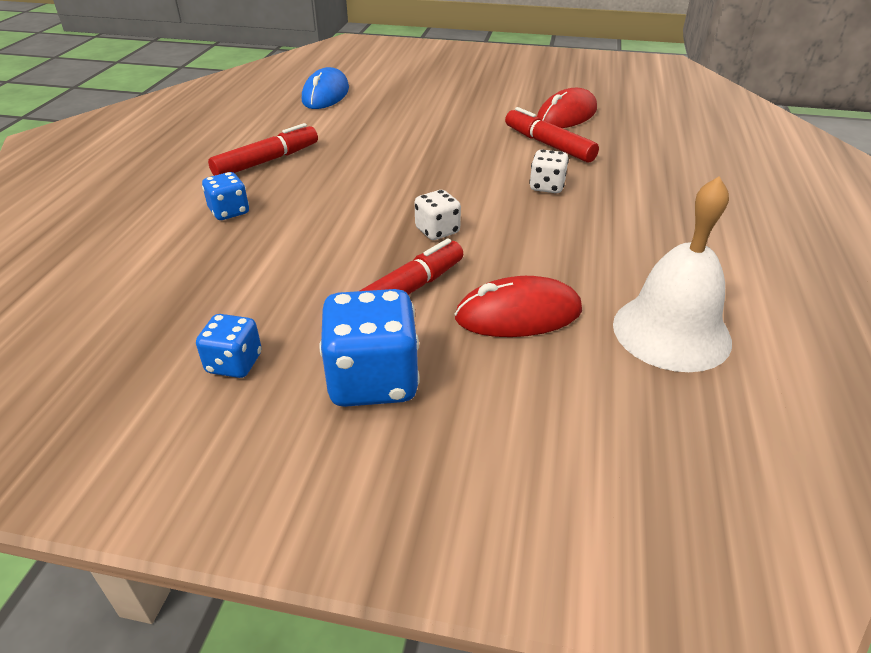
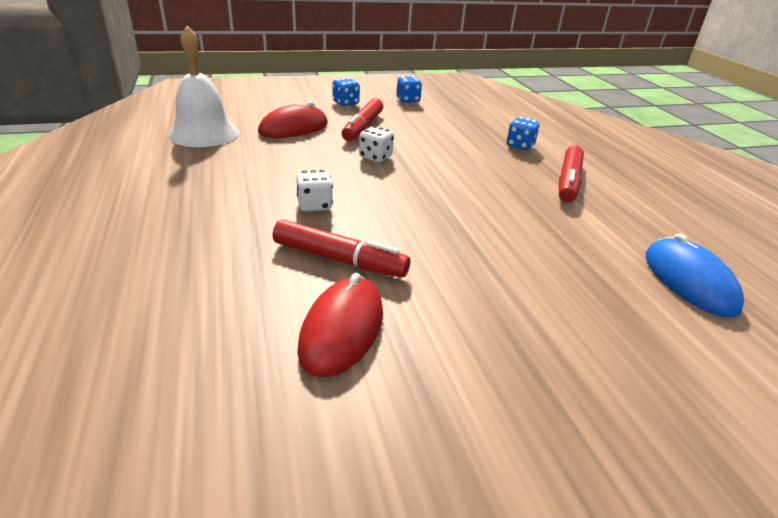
camera: 150 degrees right, 5 degrees down
blue dice [320,289,420,407] -> blue dice [332,78,360,106], size x0.56

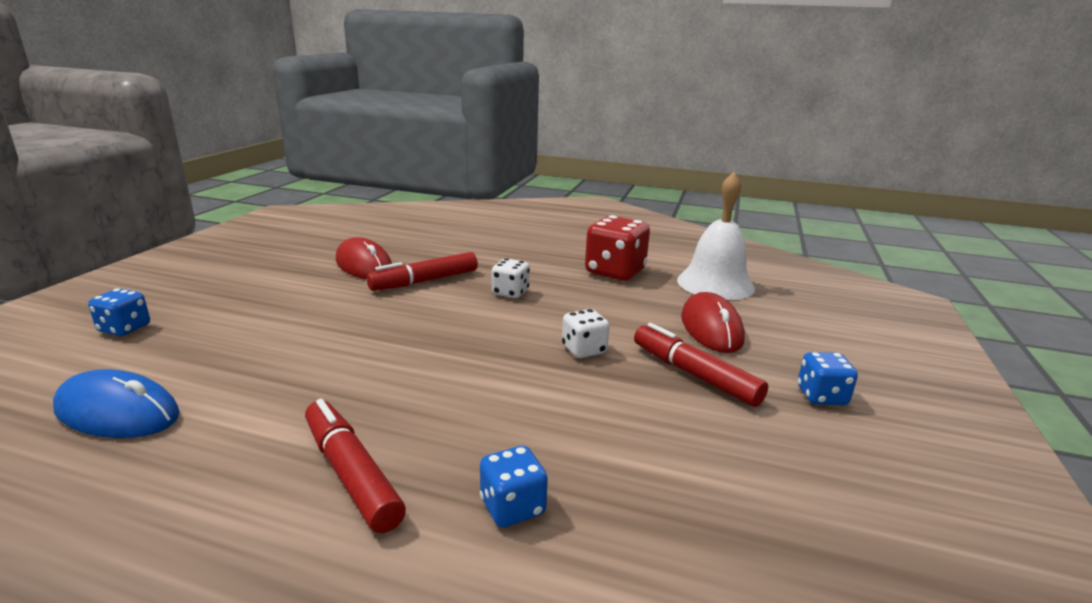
camera: 125 degrees right, 10 degrees down
blue dice [396,76,422,102] -> blue dice moved to [88,288,150,336]
none -> red dice [585,215,650,281]

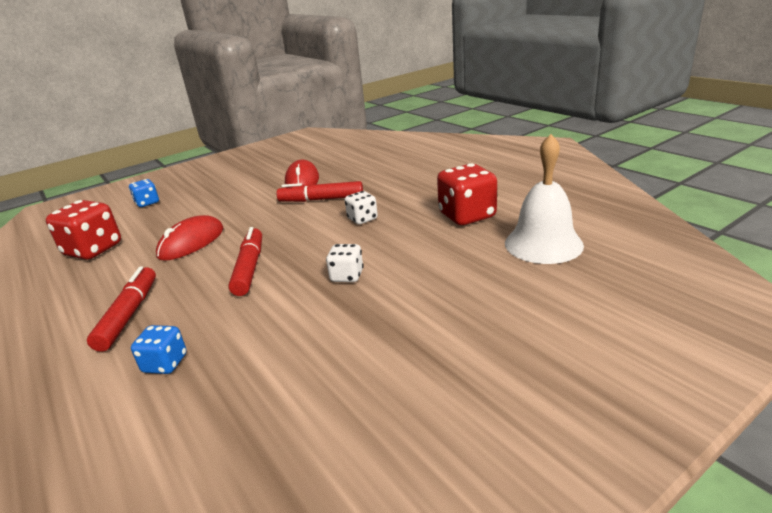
camera: 40 degrees right, 5 degrees up
blue mouse [53,369,180,438] -> red dice [46,200,121,260]
red marker [634,323,768,407] -> red marker moved to [228,227,262,296]
red mouse [681,292,745,353] -> red mouse moved to [156,215,223,261]
blue dice [798,352,858,405] -> none

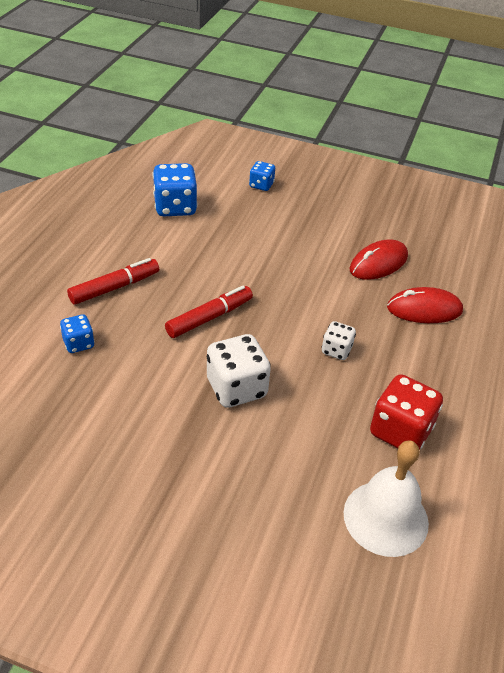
camera: 50 degrees right, 15 degrees up
red dice [46,200,121,260] -> blue dice [152,163,197,216]
red mouse [156,215,223,261] -> red mouse moved to [387,287,463,323]
red marker [276,181,363,202] -> none
white dice [326,244,364,282] -> white dice [207,334,271,408], size x1.79

